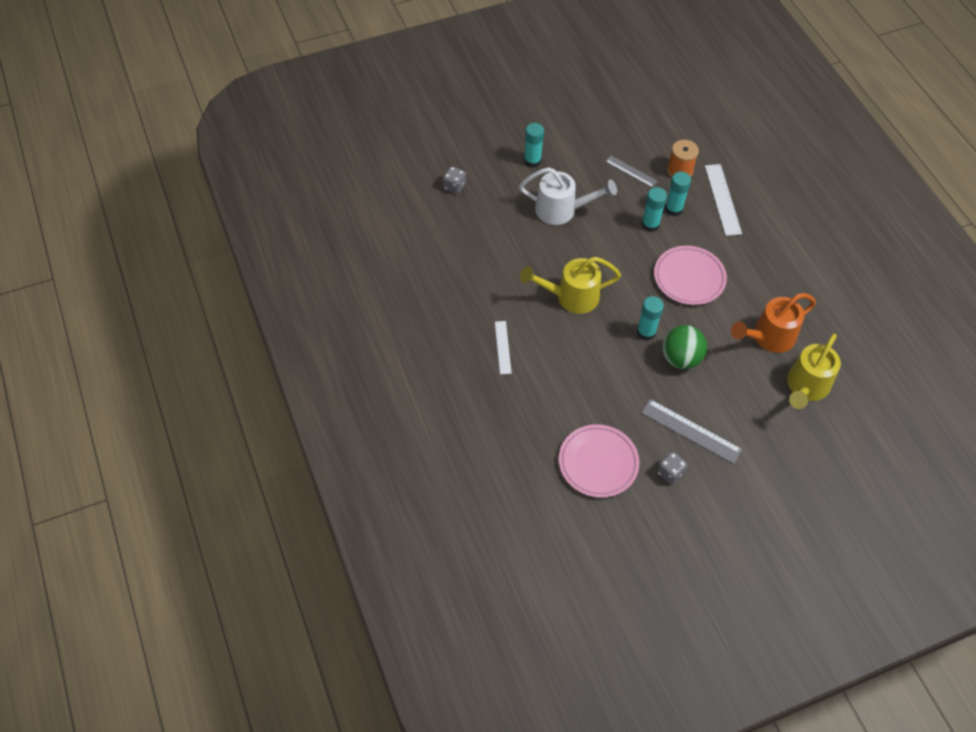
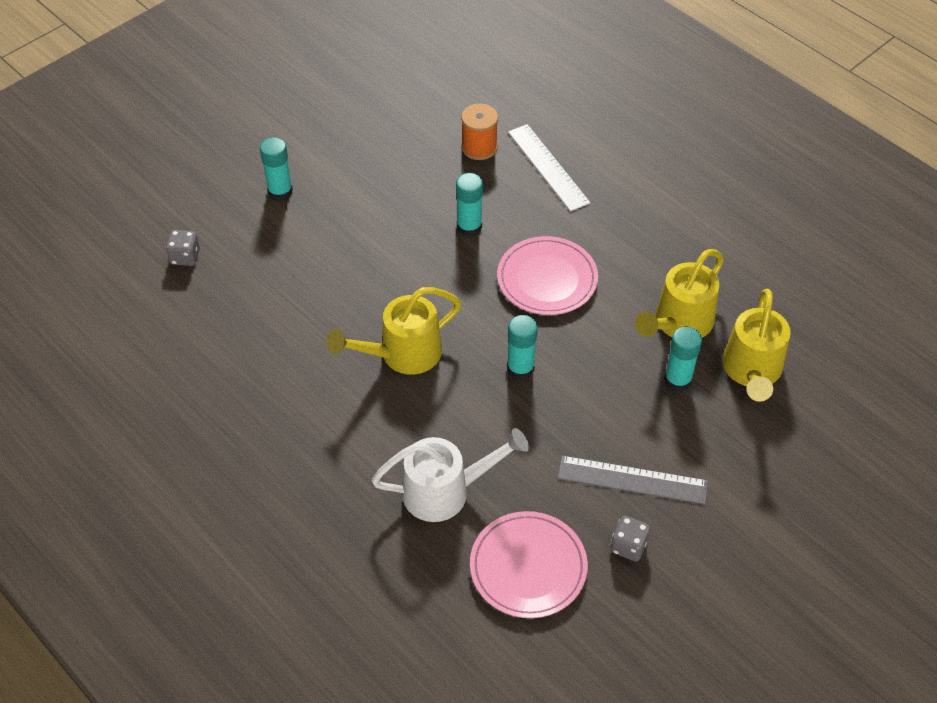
camera: 20 degrees left, 5 degrees down
white ruler [495,321,512,374] -> none
white watering can [519,167,617,225] -> white watering can moved to [371,428,529,522]
grey ruler [605,156,658,187] -> none
green ball [662,325,707,369] -> none
turquoise glue stick [665,172,691,216] -> turquoise glue stick moved to [664,327,702,391]
orange watering can [731,293,816,353] -> yellow watering can [635,249,724,337]

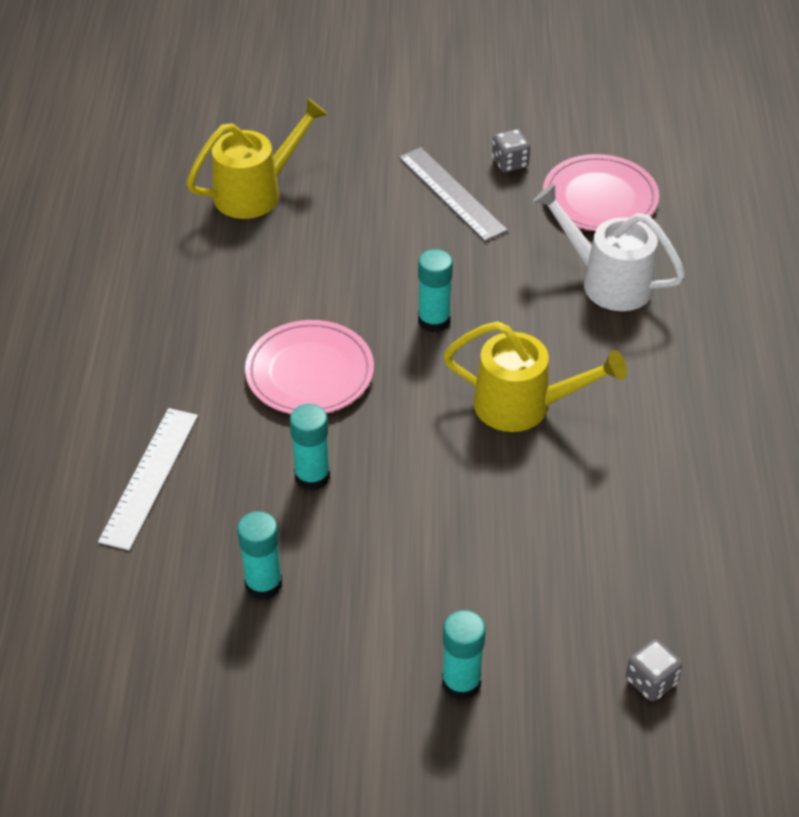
camera: 135 degrees left, 5 degrees down
orange spool [461,104,498,160] -> none
yellow watering can [635,249,724,337] -> none
turquoise glue stick [664,327,702,391] -> turquoise glue stick moved to [237,511,282,600]

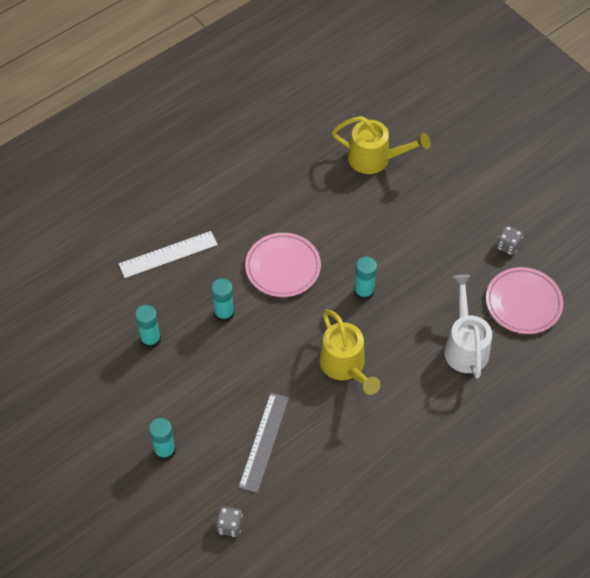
camera: 50 degrees right, 10 degrees up
grey ruler [399,147,508,242] -> grey ruler moved to [238,393,289,493]

